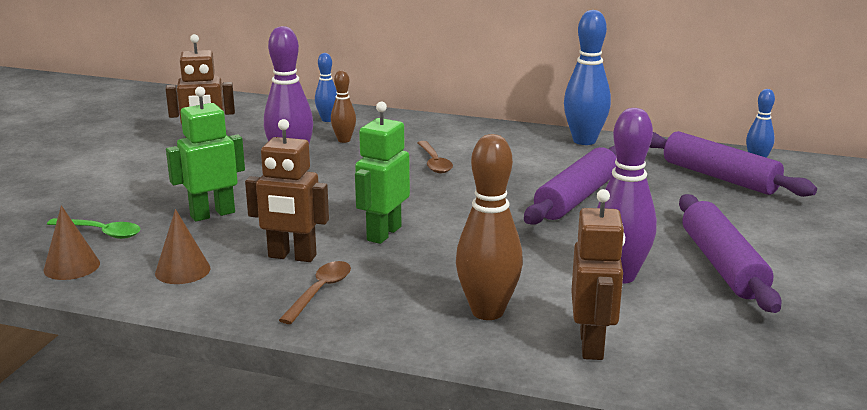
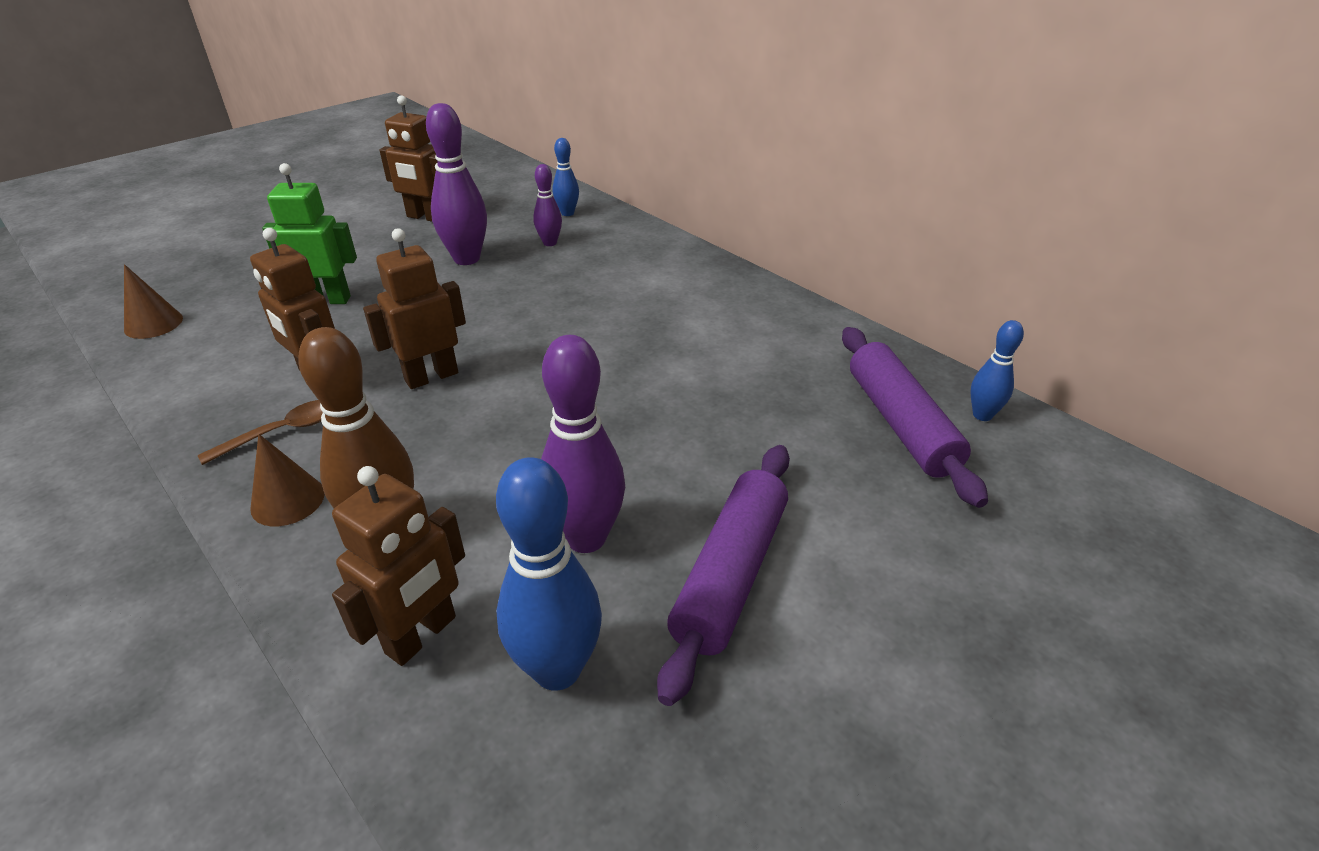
camera: 30 degrees right, 15 degrees up
green spoon [47,218,140,239] -> none
brown cone [155,209,211,284] -> brown cone moved to [250,434,324,526]
brown bowling pin [331,70,356,143] -> purple bowling pin [533,164,562,246]
green robot [355,102,410,244] -> brown robot [363,228,466,389]
brown spoon [418,141,453,173] -> none
purple rolling pin [524,145,617,225] -> none
blue bowling pin [564,10,611,145] -> blue bowling pin moved to [496,457,602,691]

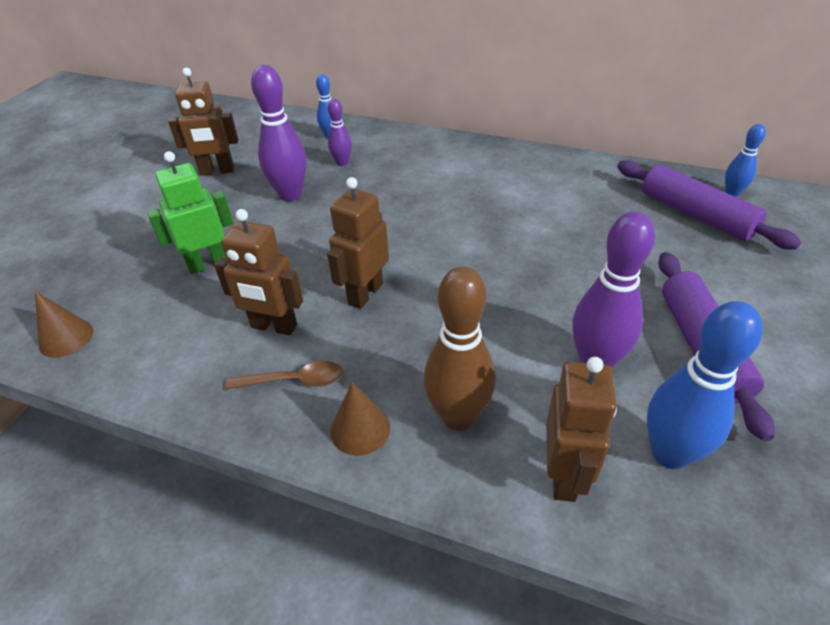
camera: 25 degrees left, 5 degrees up
brown spoon [198,400,323,465] -> brown spoon turned 60 degrees clockwise [225,361,343,389]

